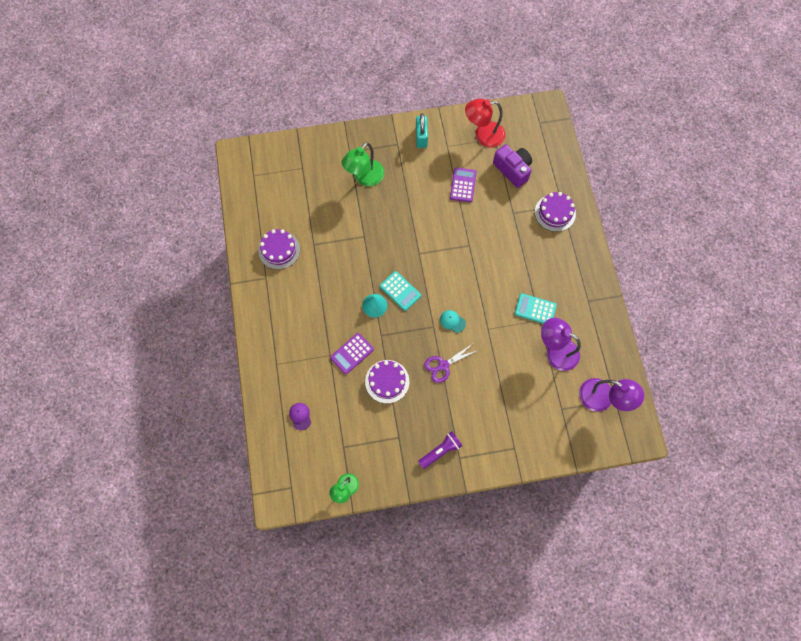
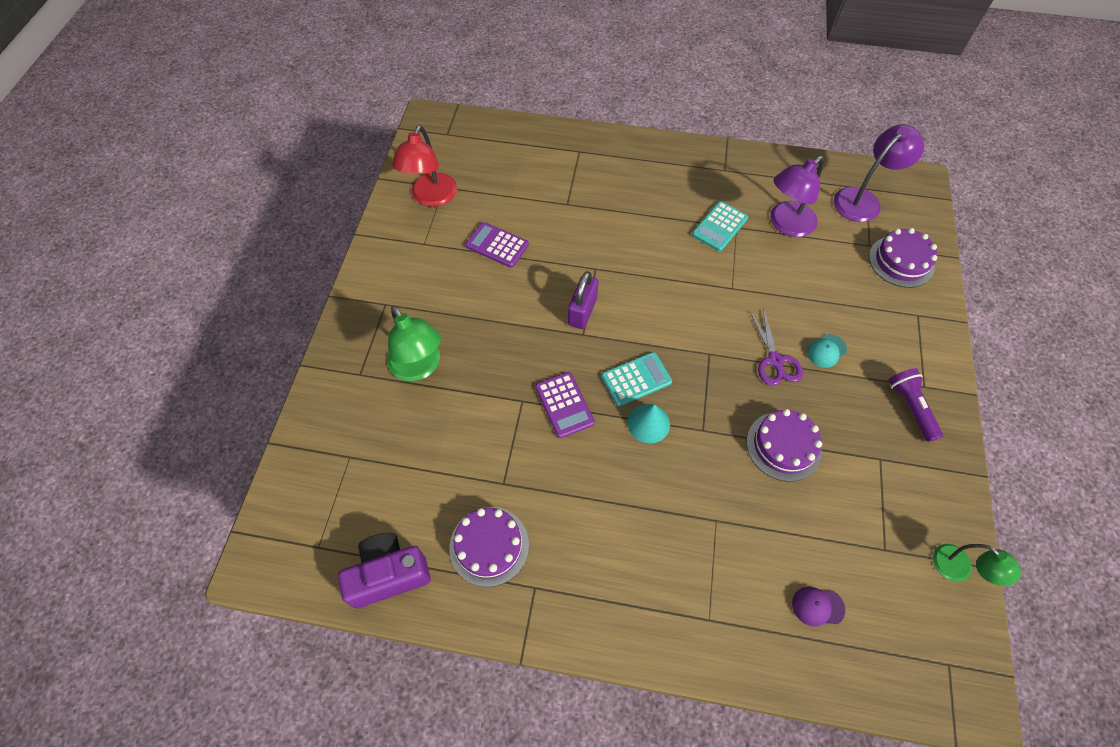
camera: 70 degrees left, 10 degrees down
purple calculator [330,333,374,374] -> purple calculator moved to [535,372,595,438]
turquoise padlock [416,113,428,148] -> none
turquoise cap [440,310,466,333] -> turquoise cap moved to [807,334,847,368]
purple camera [493,144,532,188] -> purple camera moved to [338,533,431,609]
purple cake [535,192,576,232] -> purple cake moved to [869,228,938,288]
none -> purple padlock [568,271,599,329]

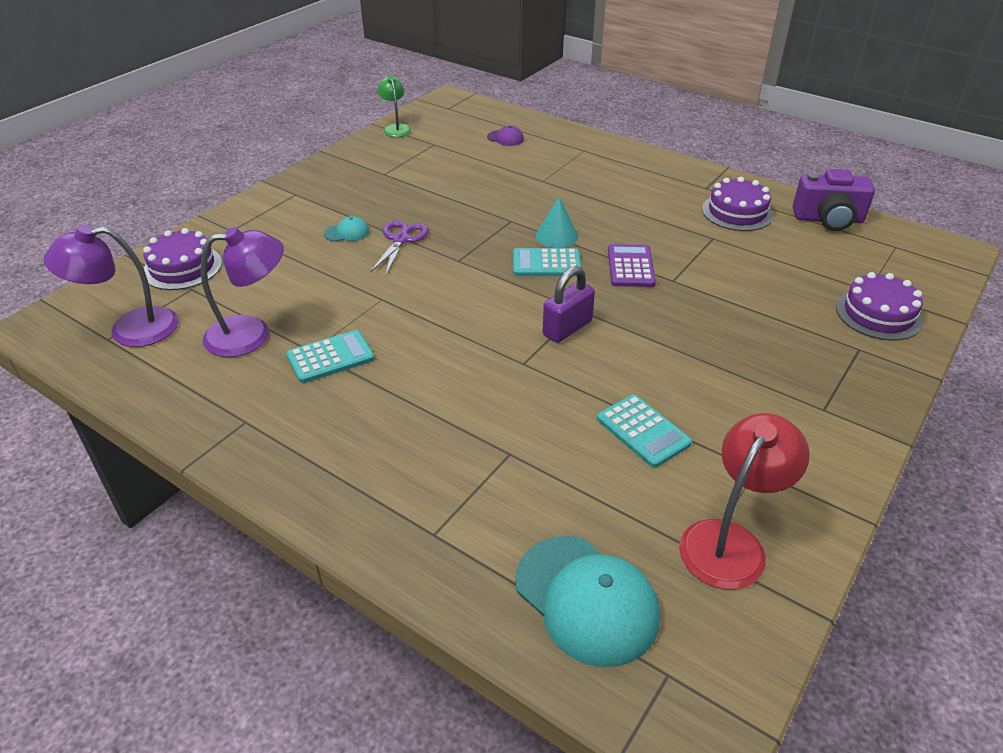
camera: 155 degrees left, 20 degrees down
green lamp [387,305,441,381] -> none
purple calculator [465,222,529,268] -> turquoise calculator [597,395,692,468]
purple cake [747,409,822,482] -> purple cake moved to [836,272,923,341]
purple flashlight [889,368,943,442] -> none
none -> turquoise cap [515,536,660,667]

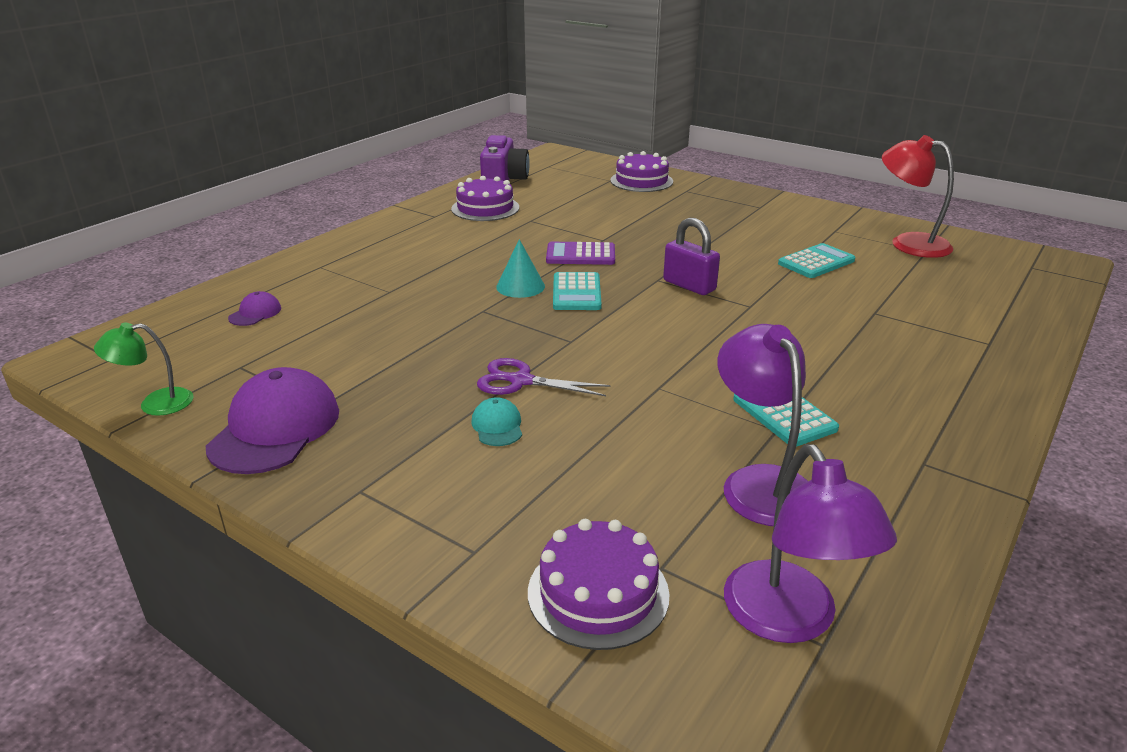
camera: 90 degrees left, 10 degrees down
turquoise cap [515,536,660,667] -> none
none -> purple cap [206,367,339,474]

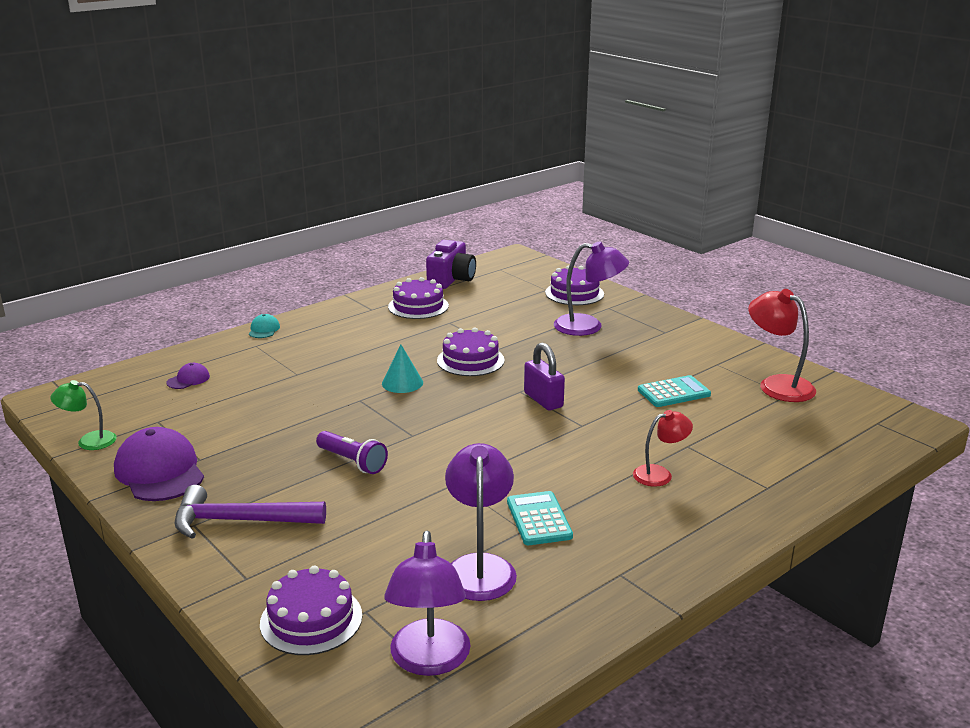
camera: 15 degrees right, 5 degrees down
purple cap [206,367,339,474] -> purple cap turned 60 degrees counterclockwise [114,427,204,501]
turquoise cap [472,397,522,446] -> turquoise cap moved to [249,314,280,338]
purple scissors [477,358,610,396] -> purple flashlight [316,431,388,474]
purple calculator [546,242,615,265] -> purple cake [437,327,505,376]
turquoise calculator [553,272,602,310] -> none
none -> purple hammer [175,485,326,539]
none -> purple lamp [554,241,629,336]
none -> red lamp [633,410,693,486]

